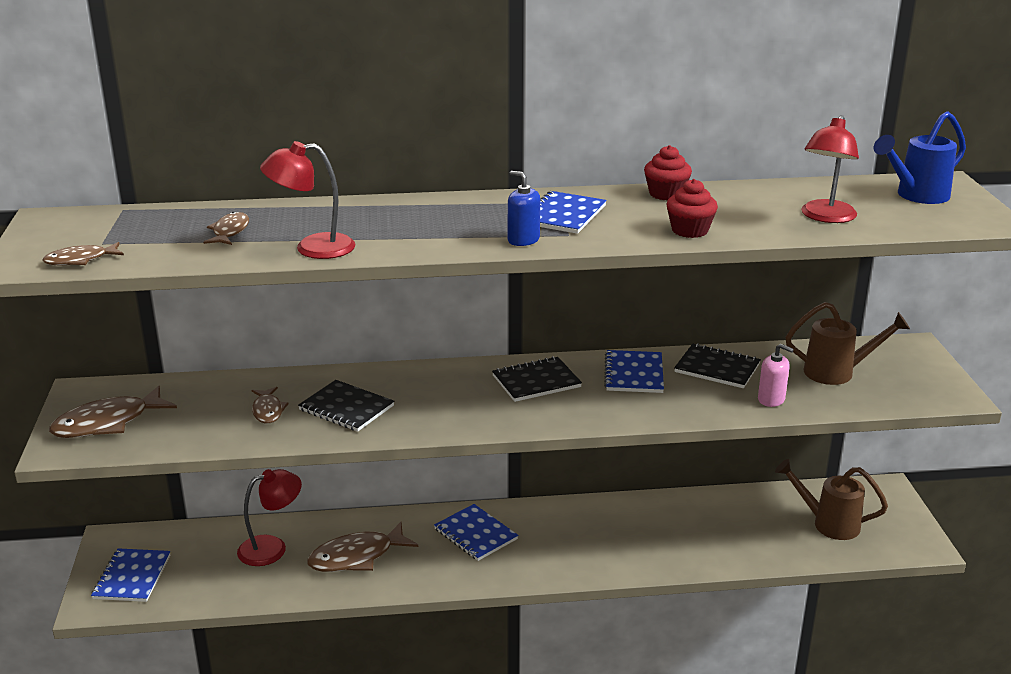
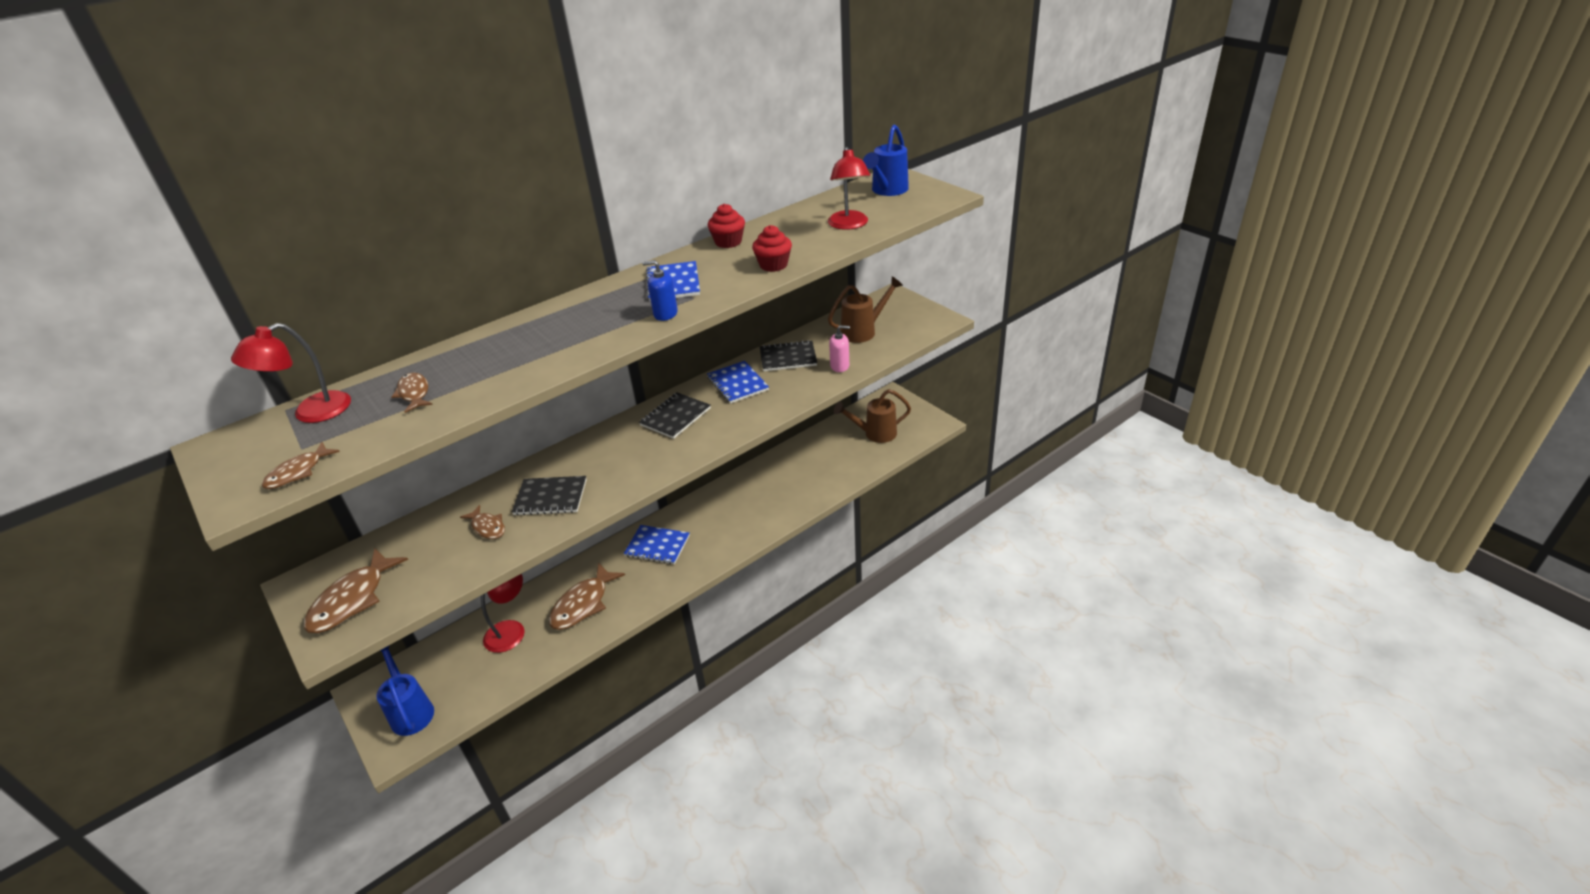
camera: 30 degrees left, 10 degrees up
blue notebook [91,548,170,602] -> blue watering can [376,645,434,736]
red lamp [260,141,355,259] -> red lamp moved to [231,323,351,423]

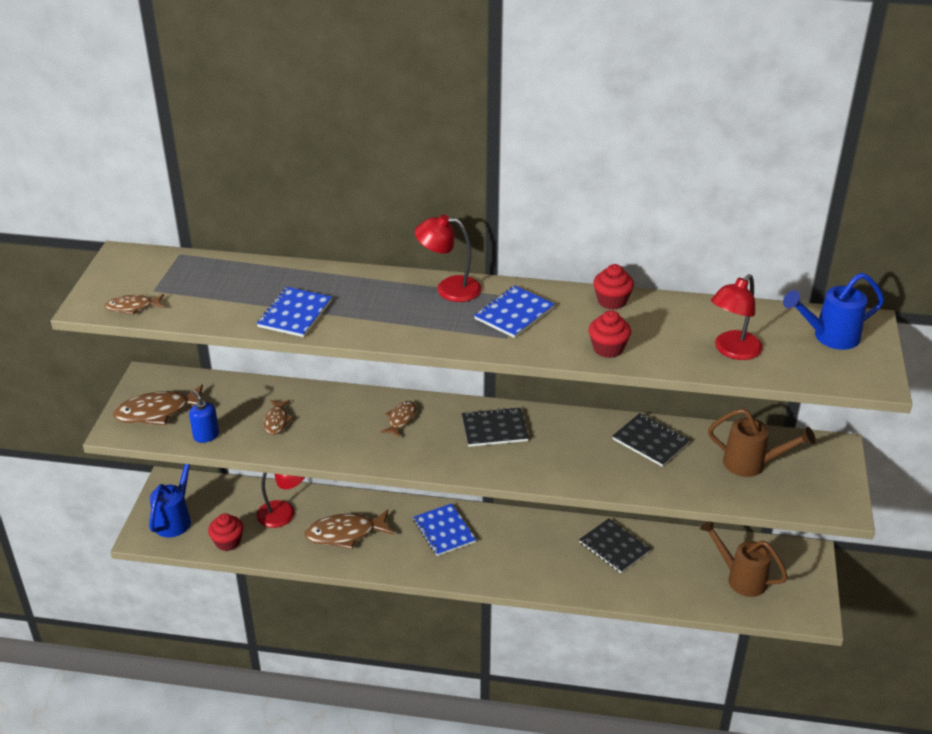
camera: 45 degrees right, 0 degrees up
red lamp [231,323,351,423] -> red lamp moved to [415,215,482,302]
brown fish [392,373,433,413] -> brown fish moved to [380,401,417,438]
black notebook [512,476,587,516] -> black notebook moved to [579,518,651,573]
blue soap dispenser [642,260,678,321] -> blue soap dispenser moved to [189,390,219,443]
blue notebook [707,361,769,404] -> blue notebook moved to [257,287,332,337]
pink soap dispenser [829,325,850,372] -> none
none -> red cupcake [208,513,244,551]

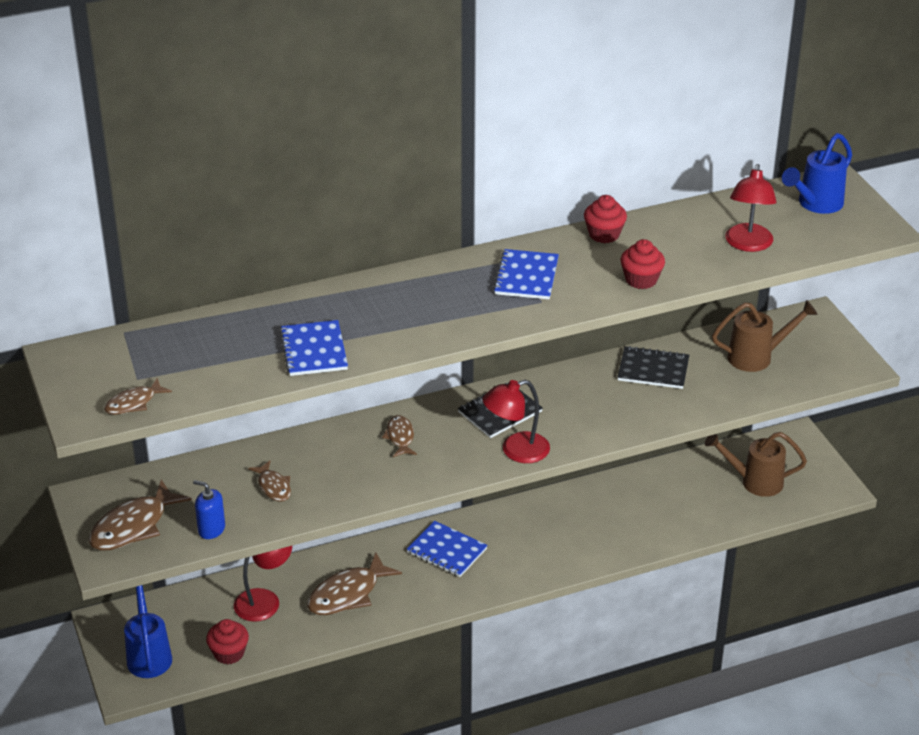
camera: 30 degrees left, 0 degrees up
red lamp [415,215,482,302] -> red lamp moved to [482,380,550,463]
black notebook [579,518,651,573] -> none

